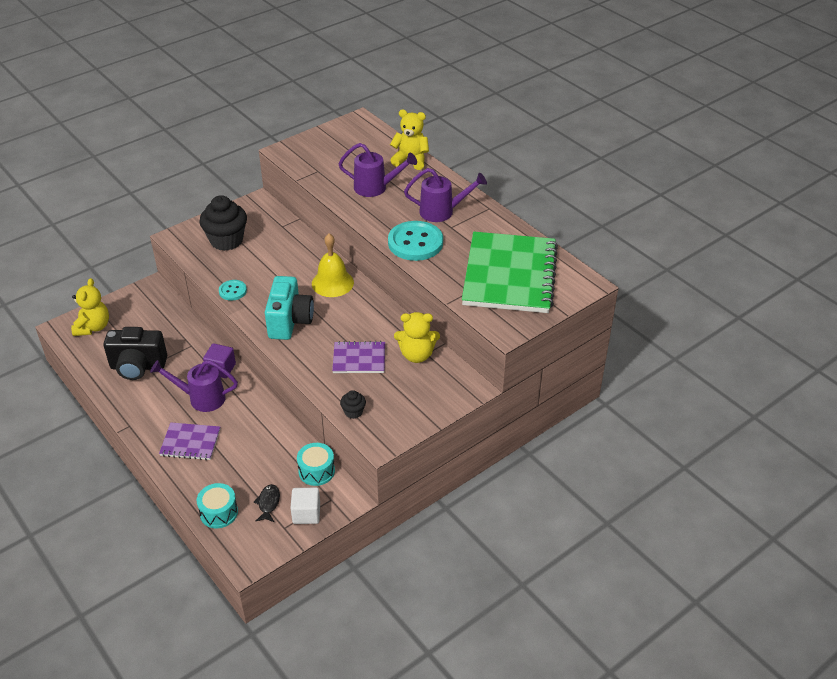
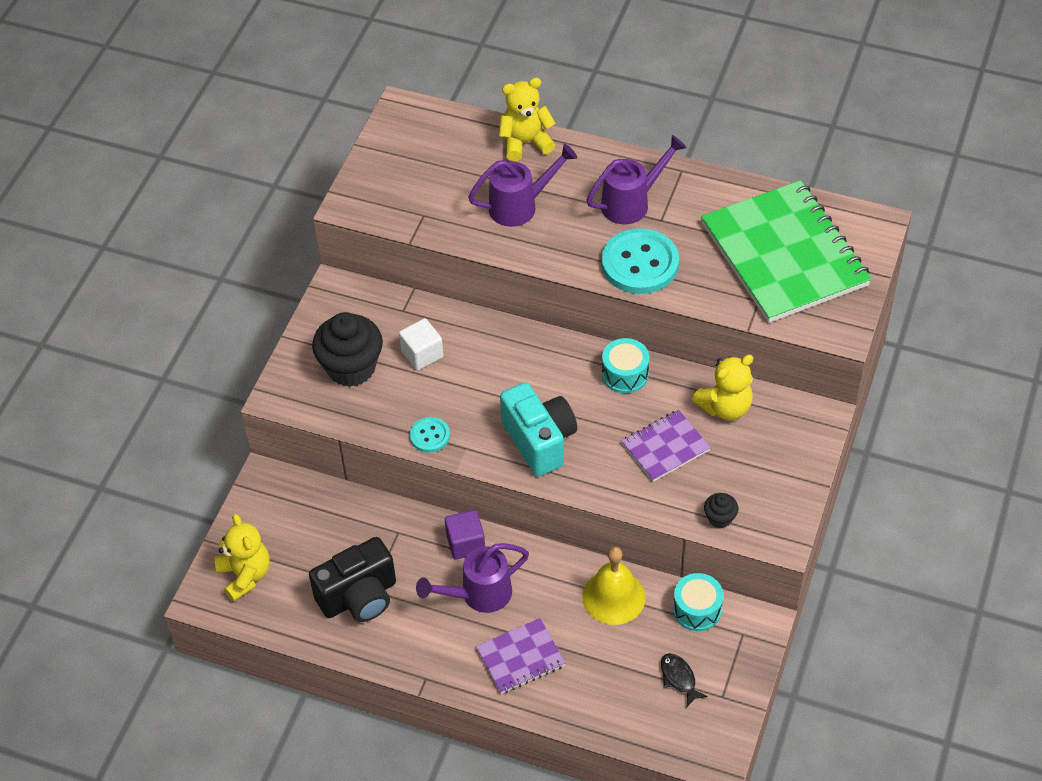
camera: 30 degrees left, 10 degrees up
turquoise drum [197,483,238,528] -> turquoise drum moved to [602,338,649,393]
white cube [290,488,320,524] -> white cube moved to [399,318,444,370]
yellow bell [312,233,354,297] -> yellow bell moved to [583,547,645,625]

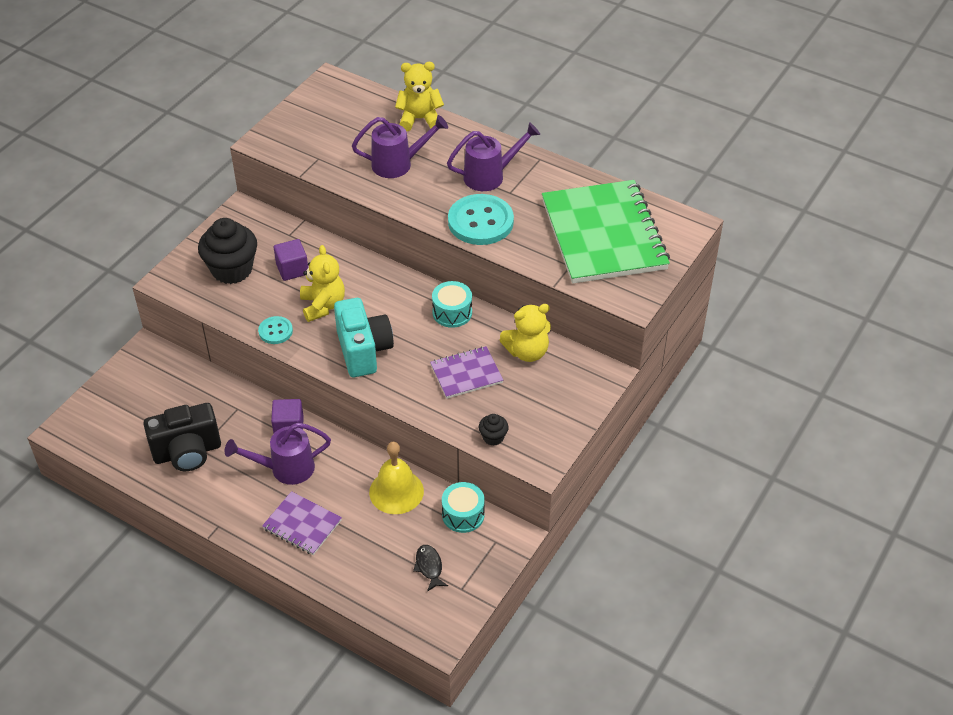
camera: 10 degrees right, 5 degrees down
yellow teddy bear [214,514,270,602] -> yellow teddy bear moved to [300,245,345,322]
white cube [399,318,444,370] -> purple cube [274,239,308,281]
purple notebook [476,618,566,694] -> purple notebook turned 45 degrees clockwise [262,491,342,555]

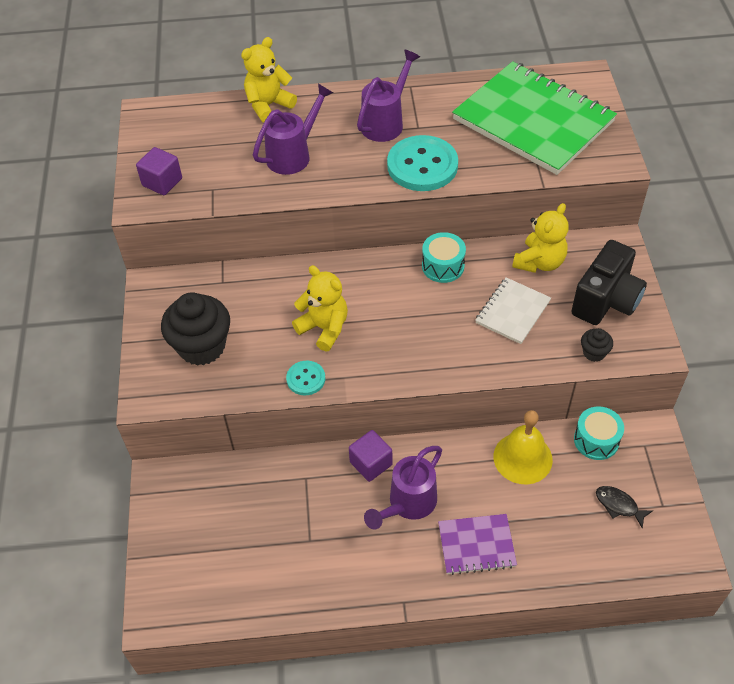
camera: 35 degrees left, 5 degrees up
black camera [143,403,221,471] -> black camera moved to [571,240,647,325]
purple cube [274,239,308,281] -> purple cube moved to [136,147,182,195]
turquoise camera [334,298,394,377] -> none
purple notebook [430,346,503,399] -> white notebook [475,277,551,344]

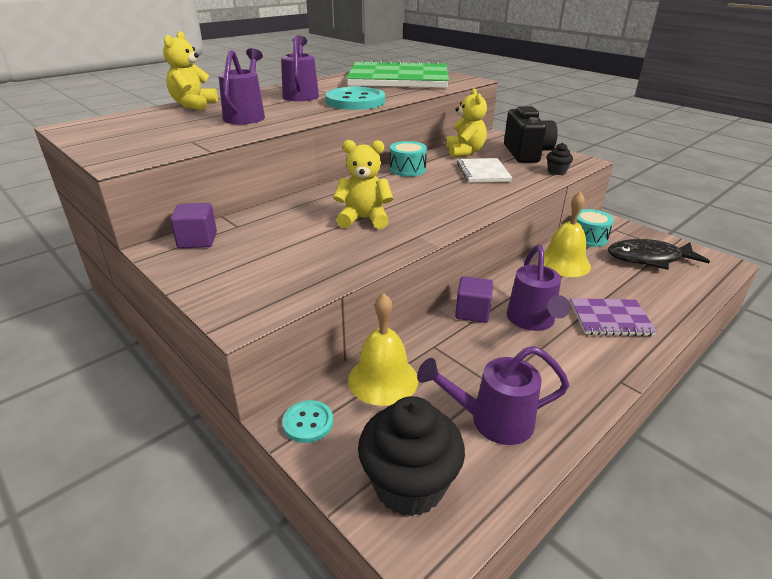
camera: 40 degrees left, 20 degrees down
purple cube [136,147,182,195] -> purple cube moved to [170,203,217,248]
black cupcake [161,292,230,366] -> black cupcake moved to [358,396,465,517]
turquoise button [286,360,325,396] -> turquoise button moved to [282,400,333,443]
purple notebook [438,514,517,575] -> purple notebook turned 45 degrees clockwise [570,298,657,336]
black fish [596,486,653,528] -> black fish [608,239,710,270], size x1.96
none -> yellow bell [348,293,418,406]
none -> purple watering can [417,346,569,445]

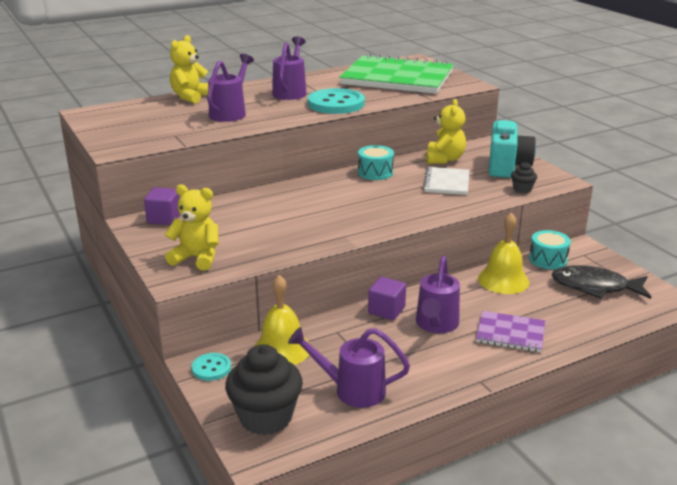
camera: 15 degrees right, 5 degrees down
yellow teddy bear [333,140,393,229] -> yellow teddy bear moved to [165,184,219,271]
black camera [504,106,558,163] -> turquoise camera [489,120,536,178]

